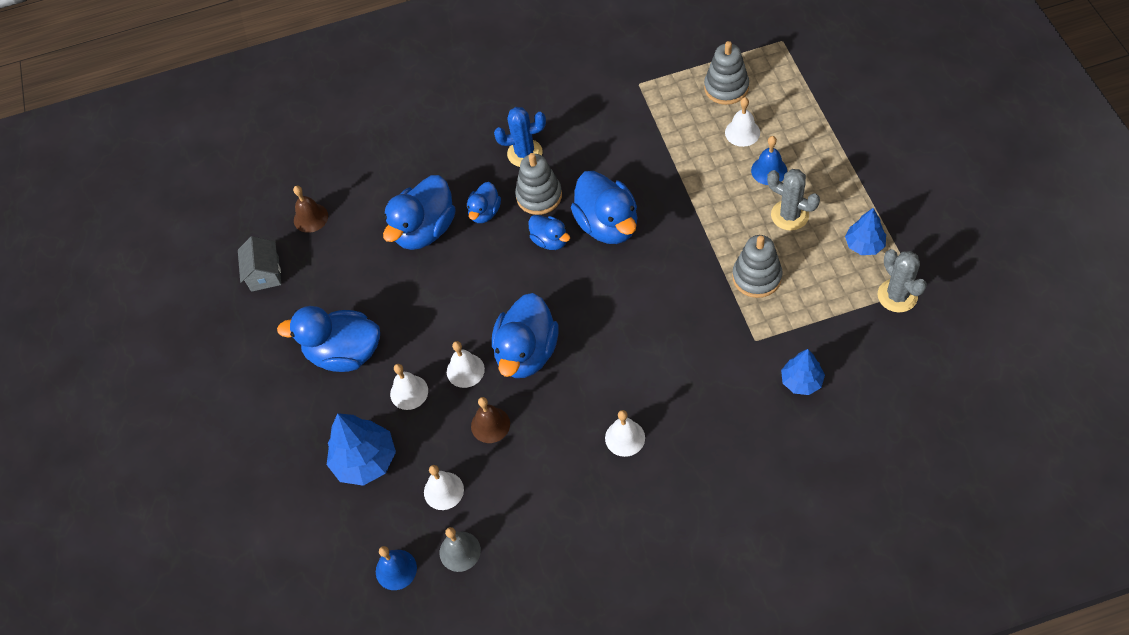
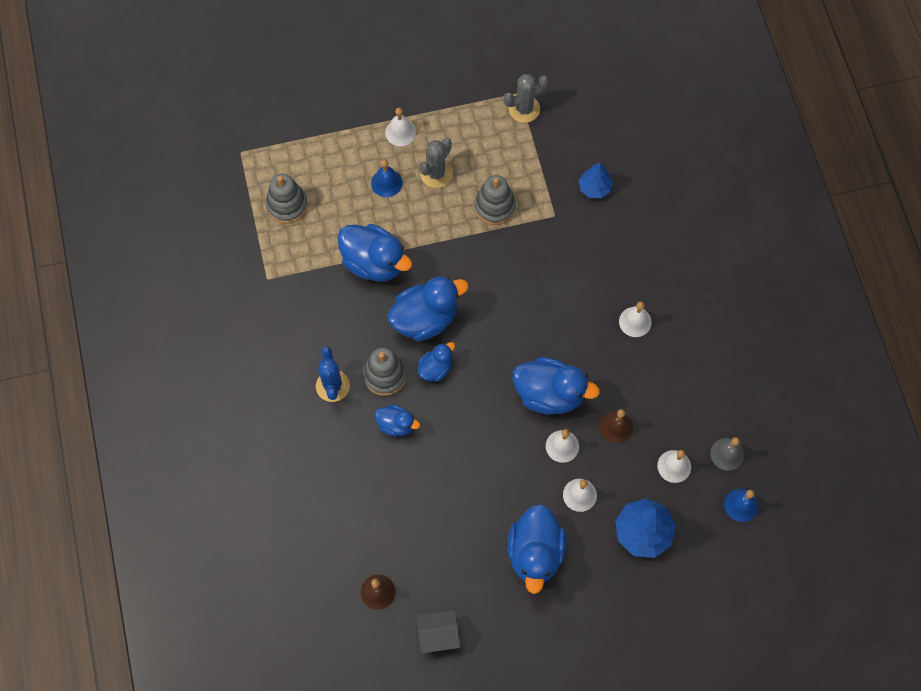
camera: 95 degrees left, 10 degrees up
blue duck [383,175,456,250] -> blue duck moved to [337,224,412,281]
white bell [725,97,760,147] -> white bell moved to [385,108,416,146]
blue tree [845,208,886,255] -> none

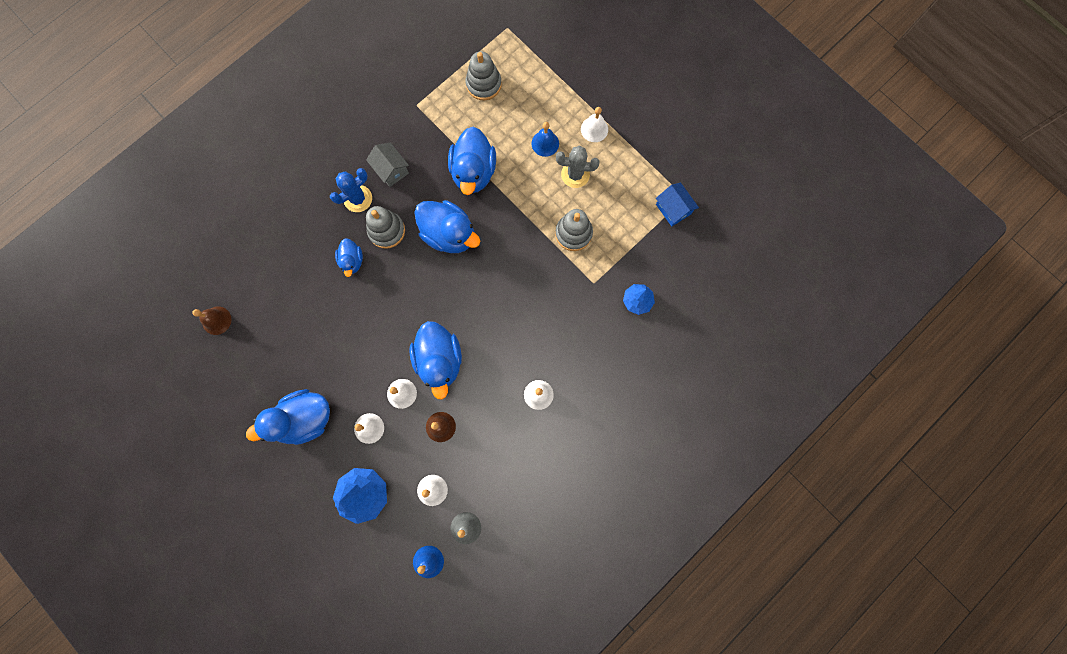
camera: 60 degrees right, 10 degrees up
grey house [416,610,461,653] -> grey house moved to [366,143,409,187]
blue duck [418,342,455,382] -> none
grey cactus [504,74,549,123] -> blue house [656,182,699,227]

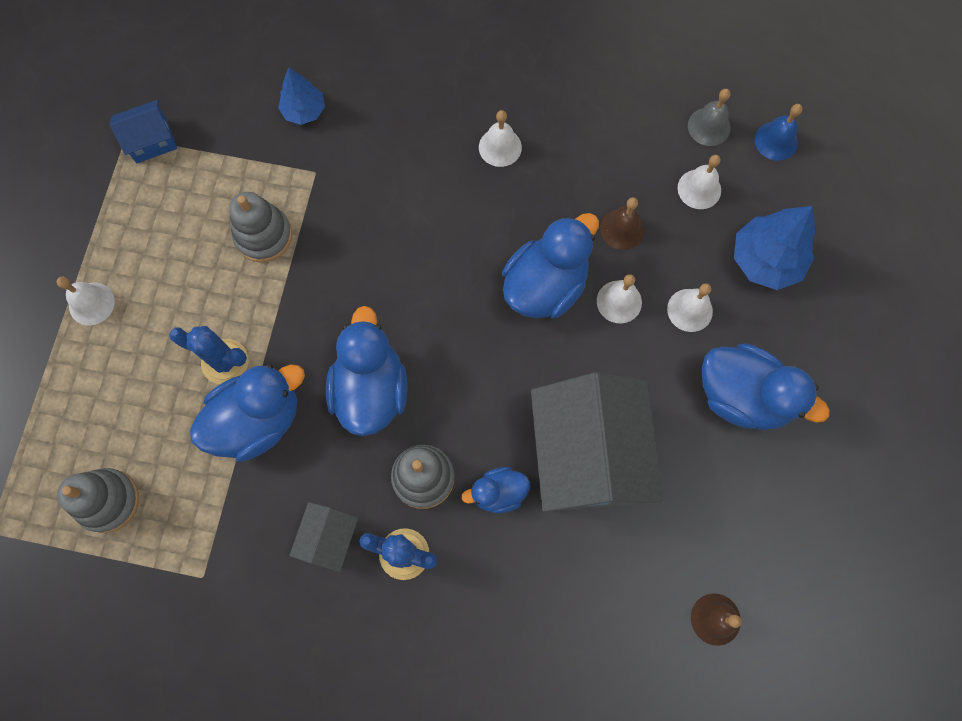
camera: 125 degrees left, 5 degrees down
blue duck [335,238,363,277] -> blue duck turned 150 degrees counterclockwise [461,467,530,513]
blue bell [531,122,559,157] -> none
grey cactus [556,146,600,188] -> none
blue house [656,182,699,227] -> blue house turned 45 degrees clockwise [110,100,177,163]
none -> blue cactus [169,326,248,384]
none -> grey house [531,372,663,512]

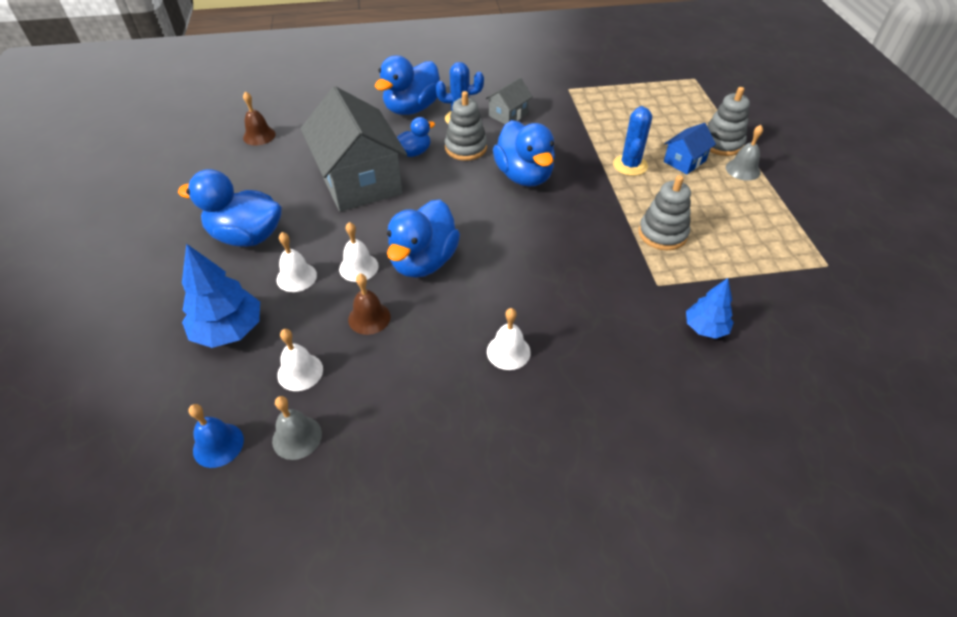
camera: 160 degrees right, 25 degrees down
white bell [57,277,115,325] -> grey bell [726,125,763,181]
grey stacking toy [57,468,139,533] -> grey stacking toy moved to [707,87,750,156]
blue house [110,100,177,163] -> blue house moved to [664,123,716,174]
blue cactus [169,326,248,384] -> blue cactus turned 75 degrees counterclockwise [613,106,652,176]
blue duck [190,364,305,462] -> blue duck moved to [375,55,440,115]
grey house [289,502,358,572] -> grey house turned 45 degrees clockwise [485,78,533,124]

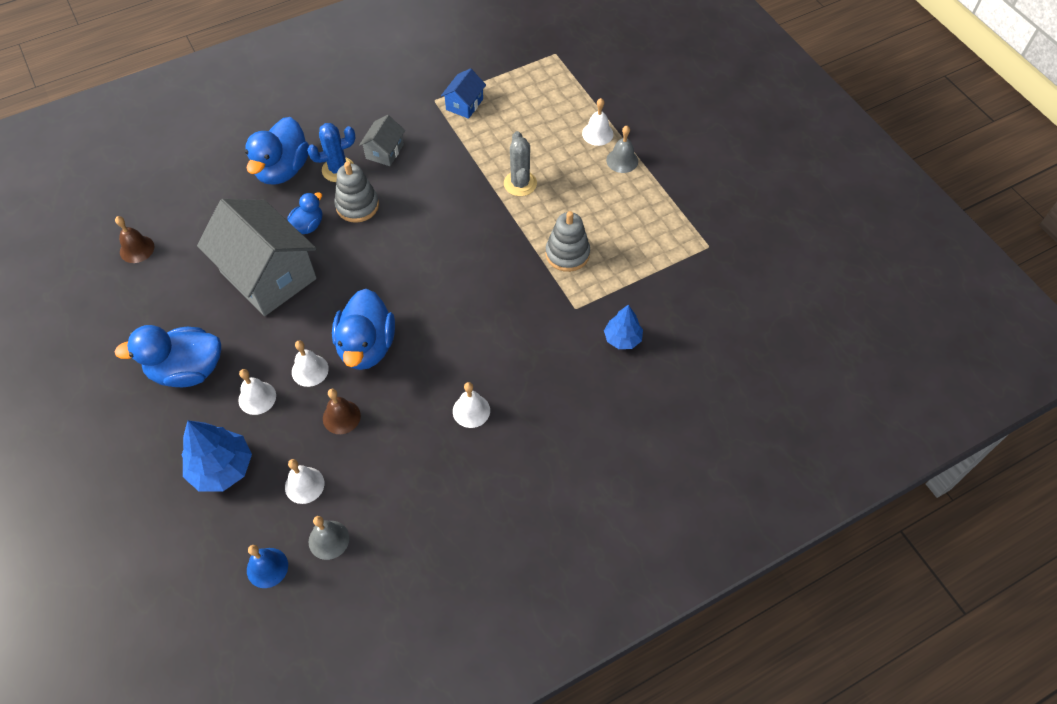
camera: 20 degrees left, 10 degrees up
blue duck [493,120,555,187] -> none
blue cactus [613,106,652,176] -> grey cactus [504,131,537,196]
blue house [664,123,716,174] -> blue house moved to [441,68,486,119]
grey stacking toy [707,87,750,156] -> white bell [582,98,613,146]

